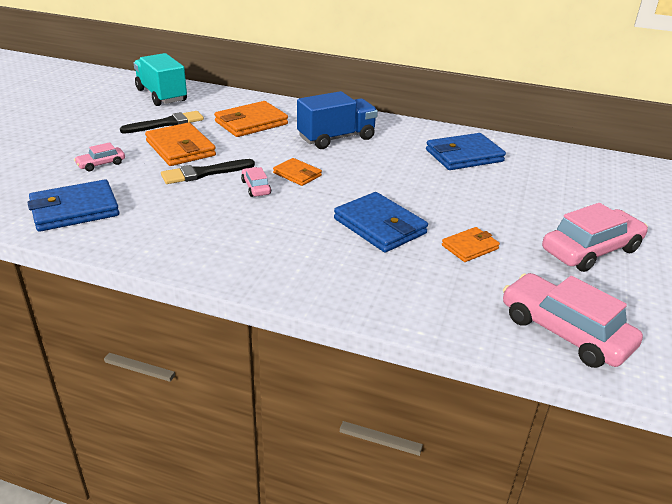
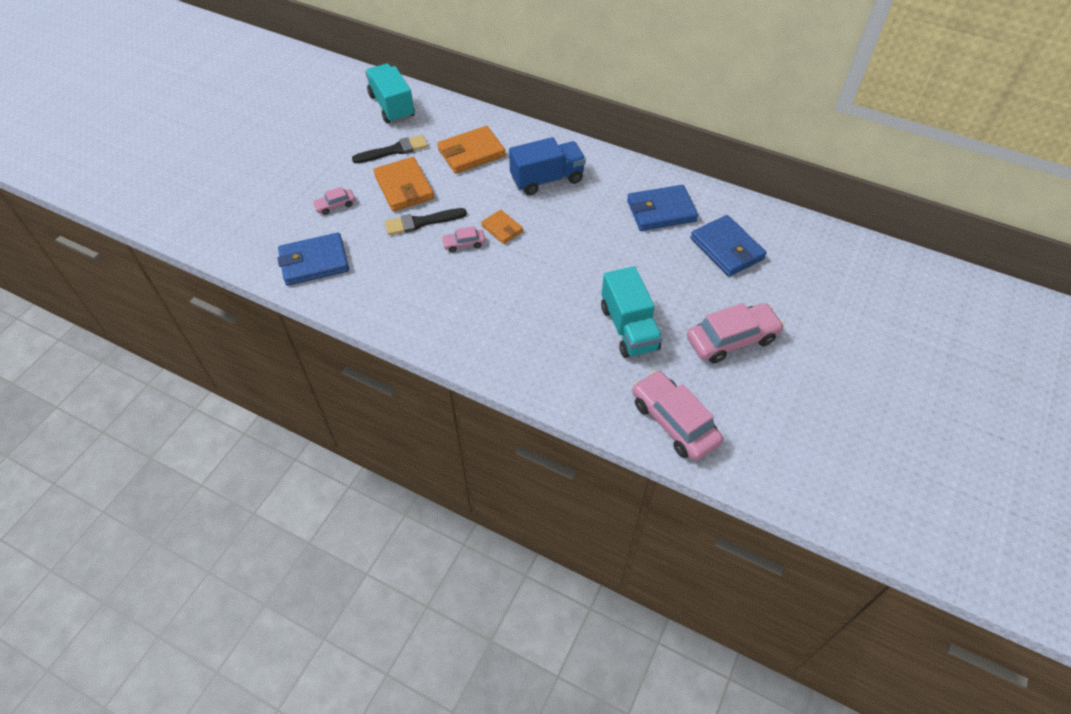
camera: 10 degrees right, 20 degrees up
pink car [241,167,271,197] -> pink car turned 90 degrees counterclockwise [441,226,485,252]
blue wallet [334,192,428,252] -> blue wallet moved to [691,215,767,277]
orange wallet [442,227,500,262] -> turquoise truck [601,266,663,358]

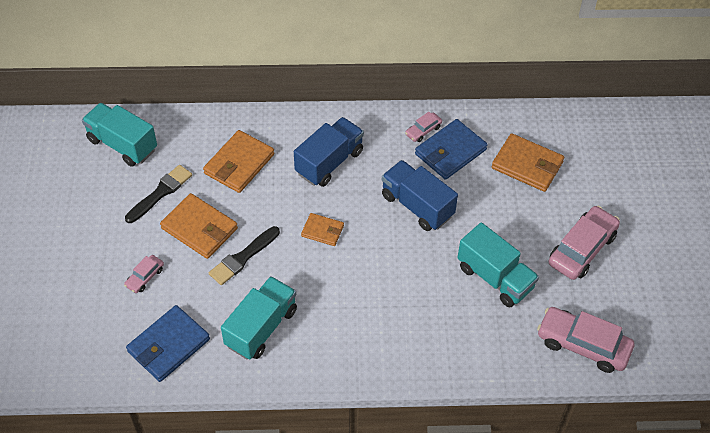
camera: 30 degrees left, 0 degrees up
pink car [441,226,485,252] -> pink car moved to [405,112,442,142]
blue wallet [691,215,767,277] -> orange wallet [492,133,564,192]
none -> turquoise truck [221,276,297,360]
none -> blue truck [382,160,458,231]

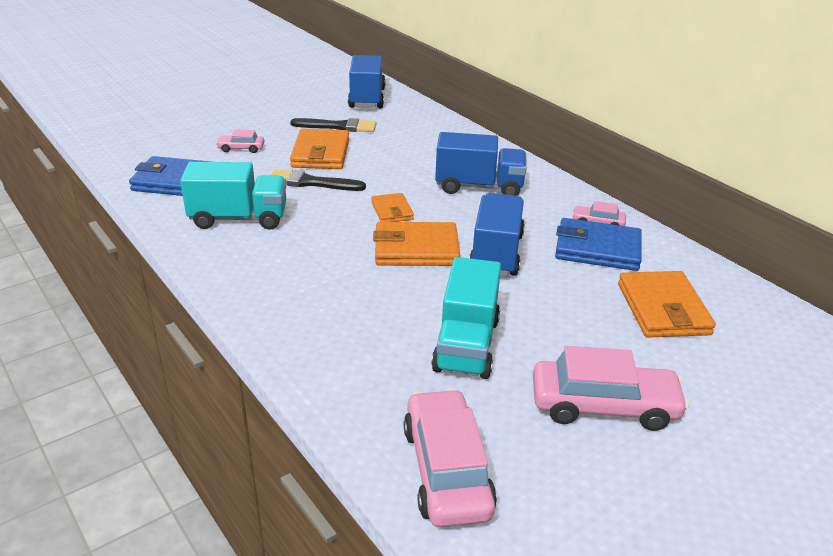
camera: 55 degrees right, 20 degrees down
turquoise truck [82,103,157,167] -> blue truck [348,55,385,108]
orange wallet [203,130,274,193] -> orange wallet moved to [373,222,460,266]

